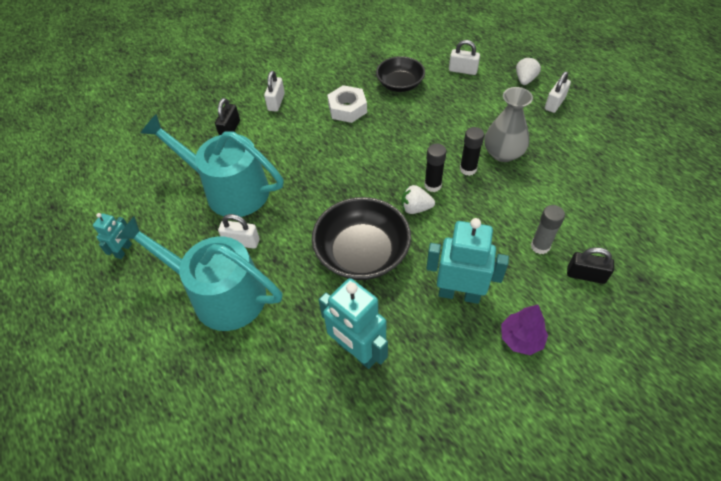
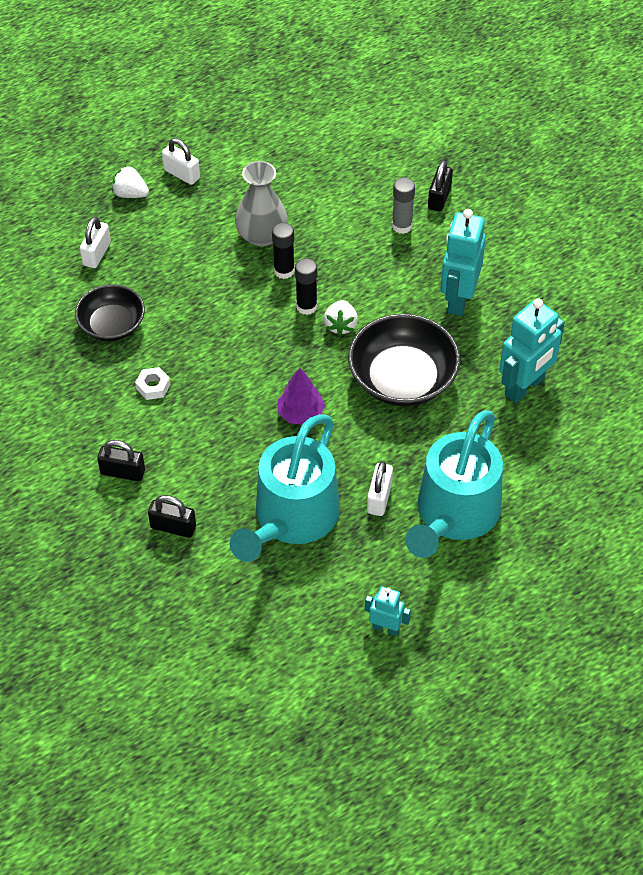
camera: 90 degrees left, 0 degrees up
white padlock [264,71,285,111] -> black padlock [97,440,145,481]
white nut [327,85,367,123] -> white nut [135,367,171,400], size x0.59
purple tree [501,305,548,355] -> purple tree moved to [278,368,325,425]

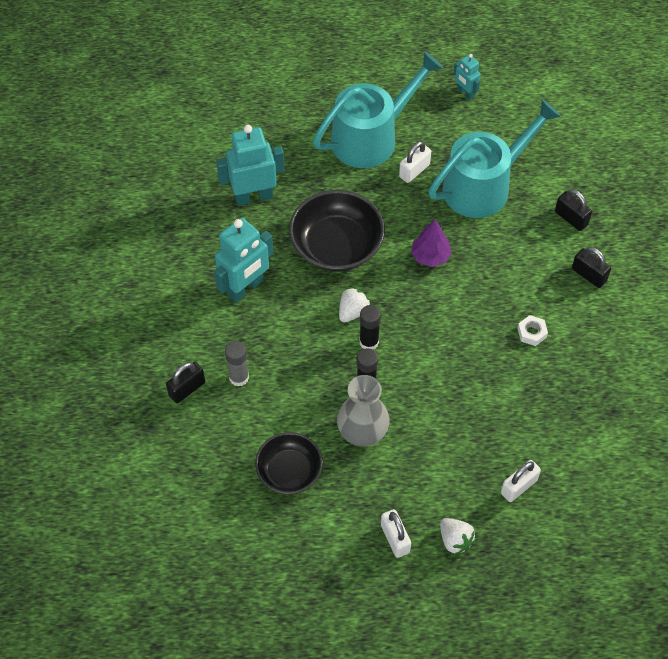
camera: 150 degrees left, 5 degrees up
black bowl [75,284,145,341] -> black bowl moved to [255,432,323,494]

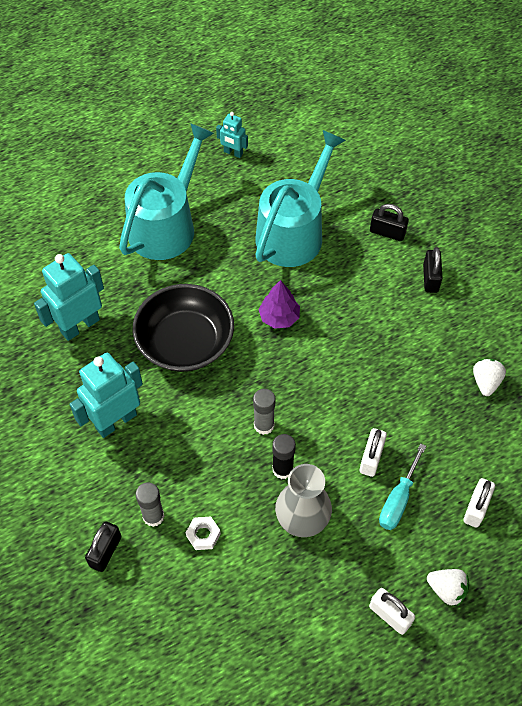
camera: 25 degrees left, 0 degrees up
turquoise robot [214,218,273,303] -> turquoise robot turned 150 degrees counterclockwise [70,353,143,438]
black bowl [255,432,323,494] -> none
white strawberry [339,287,371,323] -> white strawberry moved to [473,359,506,396]
black glue stick [359,305,381,350] -> grey glue stick [253,389,275,435]
white padlock [399,141,431,183] -> white padlock moved to [360,428,387,477]
white nut [517,315,548,346] -> white nut moved to [186,517,221,550]
black padlock [572,247,611,288] -> black padlock turned 75 degrees clockwise [423,247,443,293]
none -> turquoise screwdriver [379,444,426,530]

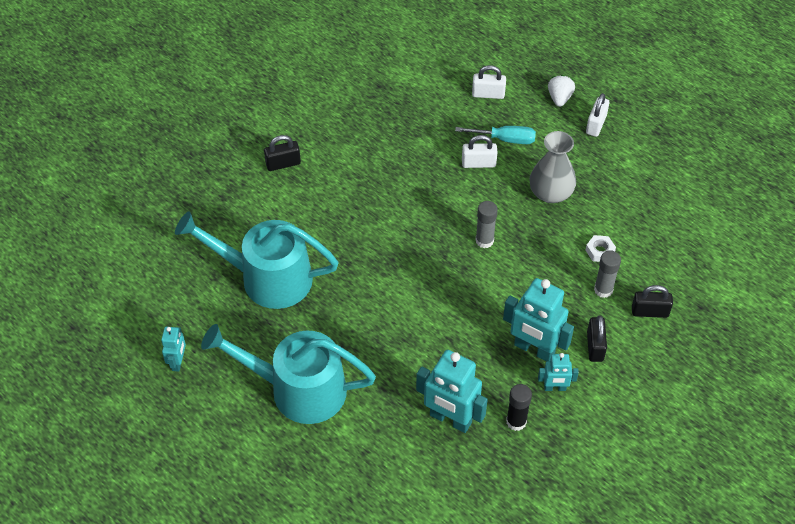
camera: 110 degrees left, 5 degrees down
black bowl [133,284,234,372] -> none
purple tree [259,280,300,329] -> none
black glue stick [272,434,296,479] -> black glue stick moved to [506,384,532,431]
black padlock [370,204,409,241] -> black padlock moved to [587,316,607,362]
white strawberry [473,359,506,396] -> none
none -> turquoise robot [538,353,579,391]

